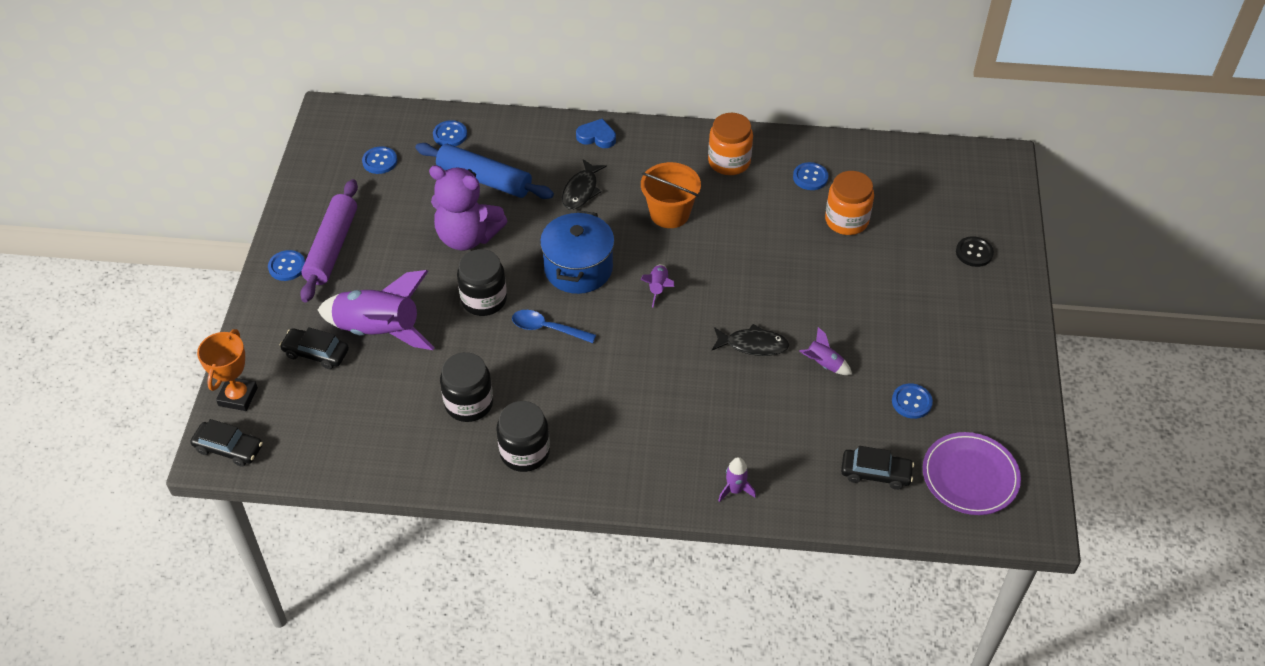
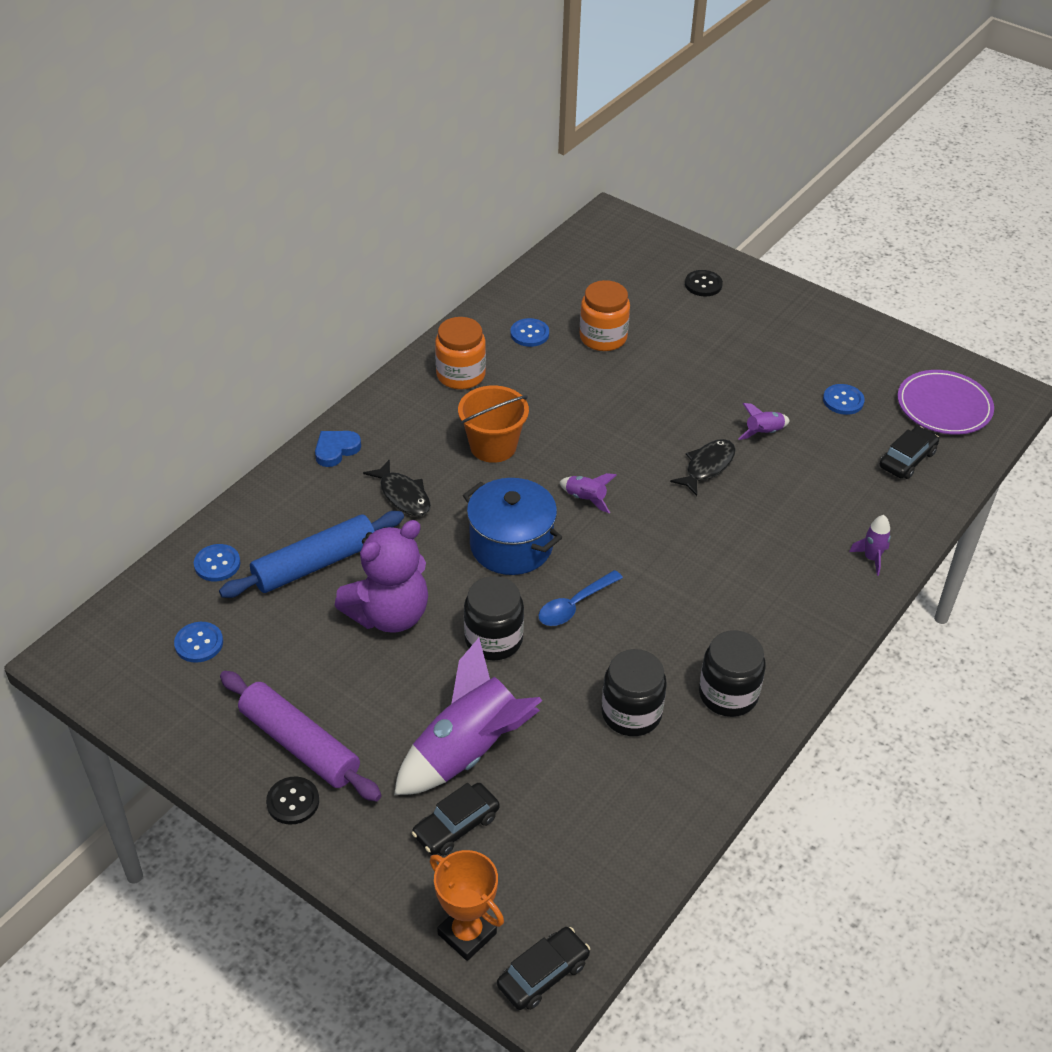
camera: 60 degrees left, 5 degrees down
blue button [268,250,305,281] -> black button [266,776,319,825]

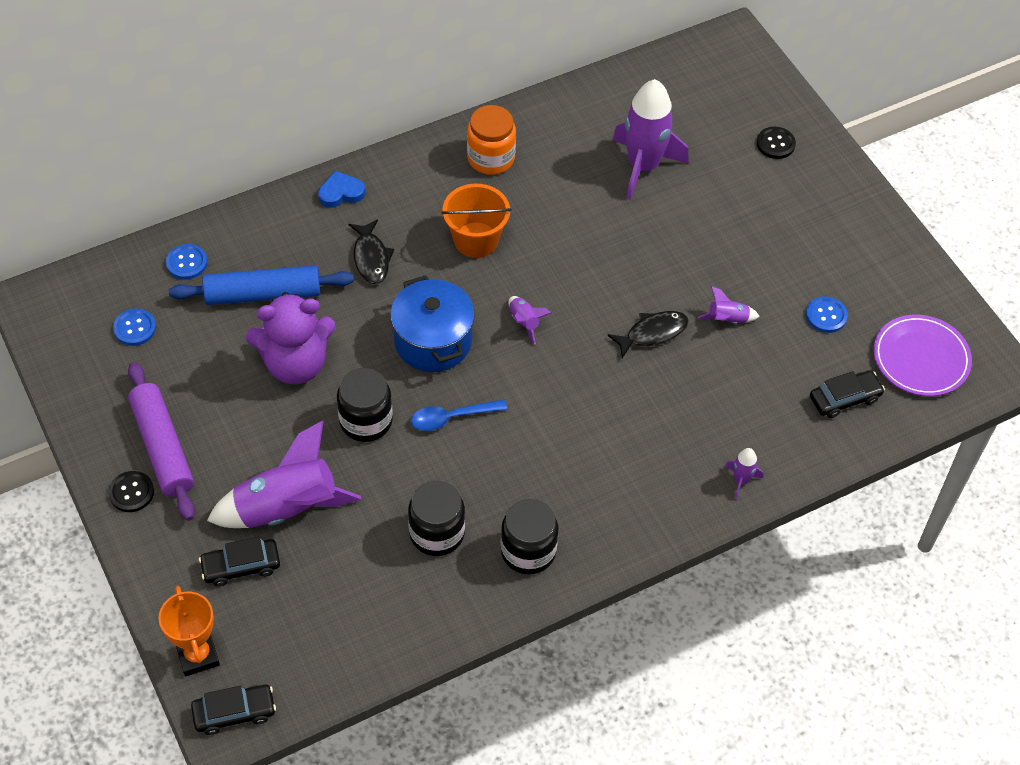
camera: 25 degrees right, 10 degrees up
blue button [511,318,549,347] -> none
orange jar [580,280,630,351] -> purple rocket [612,79,689,200]

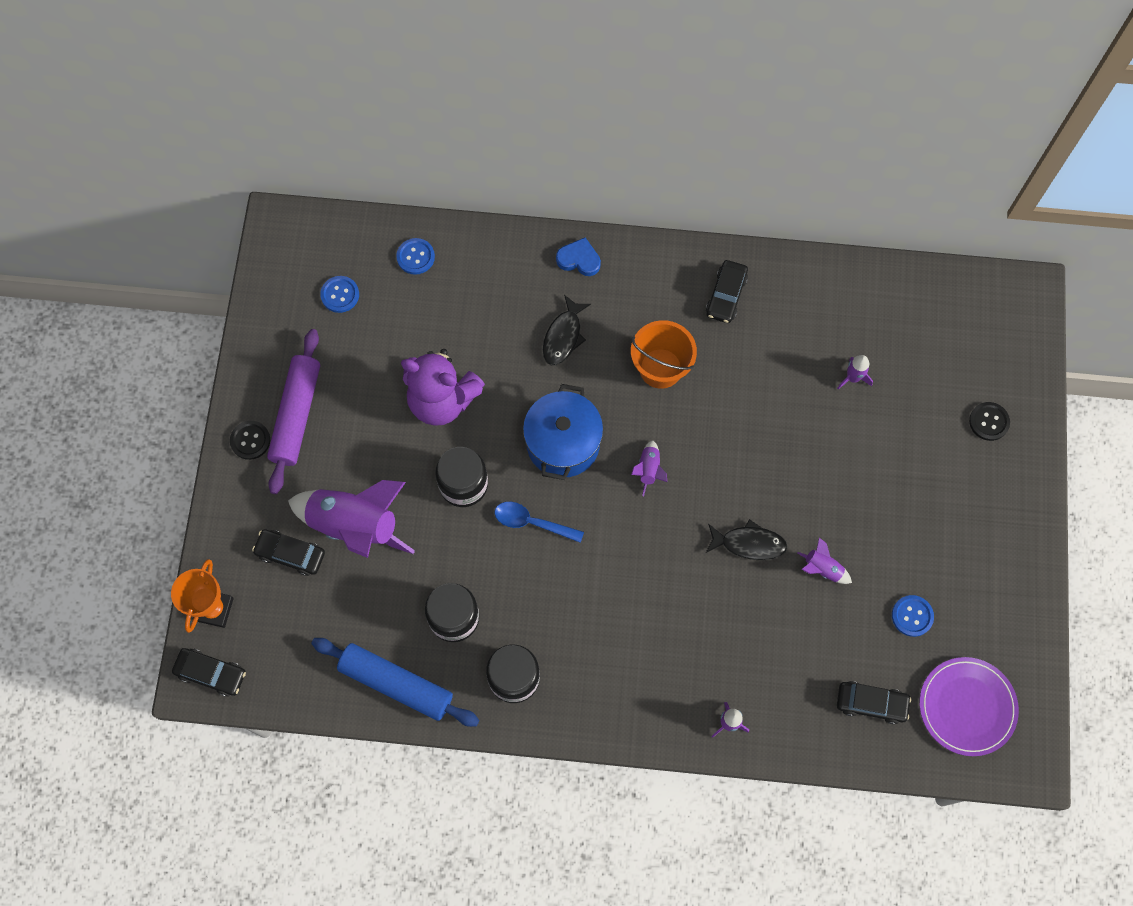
camera: 35 degrees right, 15 degrees up
blue rolling pin [169,266,354,305] -> blue rolling pin moved to [311,638,479,727]
orange jar [467,105,516,175] -> black car [706,260,748,323]
purple rocket [612,79,689,200] -> purple rocket [837,355,873,389], size x0.44

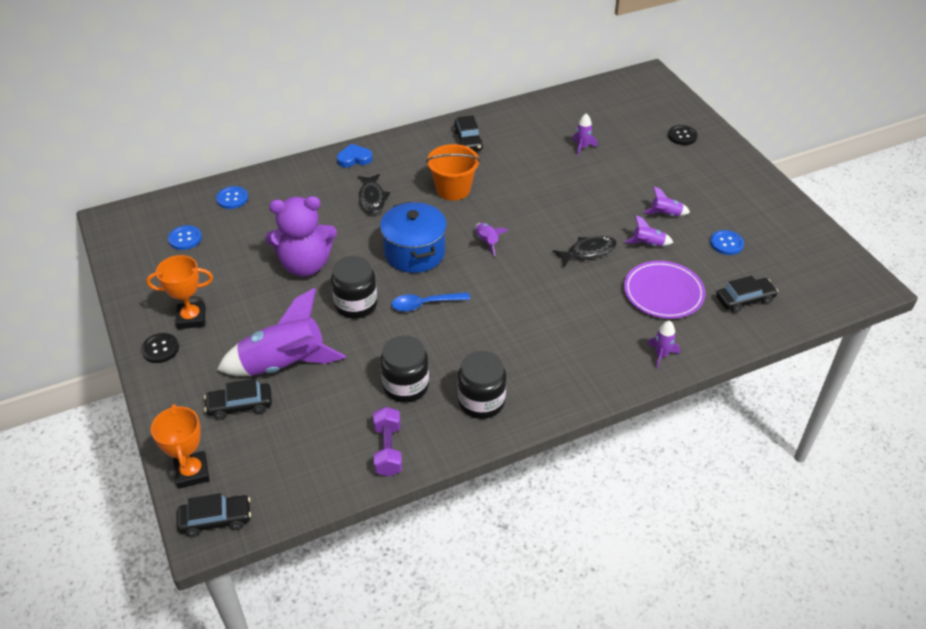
camera: 30 degrees left, 25 degrees down
purple rolling pin [267,329,320,494] -> orange trophy [146,255,213,329]
blue rolling pin [311,638,479,727] -> purple dumbbell [373,407,402,477]
purple plate [920,657,1019,756] -> purple plate moved to [624,261,705,319]
none -> purple rocket [643,186,690,216]

